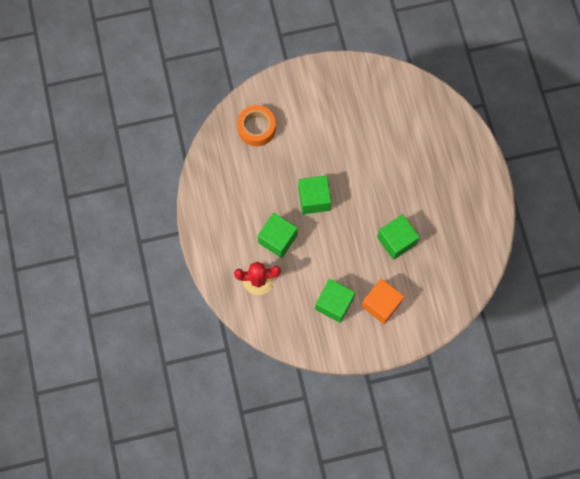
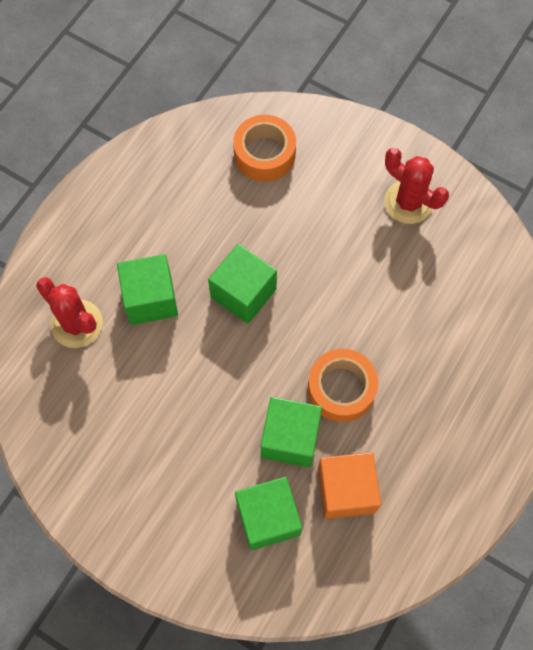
camera: 45 degrees right, 5 degrees down
green cube [315,279,355,323] -> green cube moved to [235,477,302,551]
orange cube [361,279,404,324] -> orange cube moved to [318,452,381,519]
none -> orange tape [308,349,378,422]
none -> red cactus [384,148,449,224]

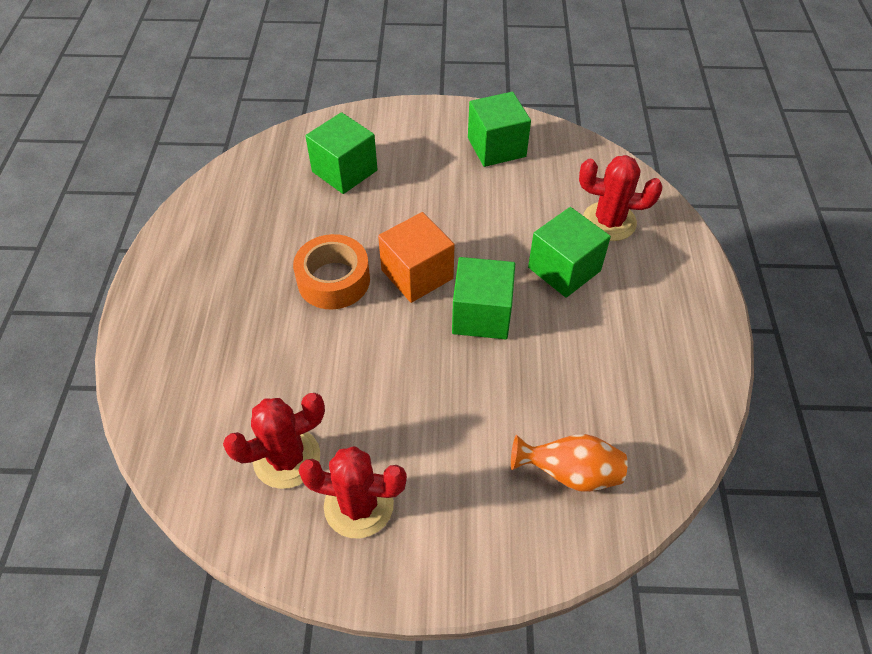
camera: 150 degrees right, 15 degrees down
orange tape [233,115,296,182] -> orange vase [511,434,628,492]
green cube [261,397,322,467] -> green cube moved to [468,92,531,167]
orange cube [318,452,381,519] -> orange cube moved to [378,212,455,303]
none -> red cactus [223,393,325,489]

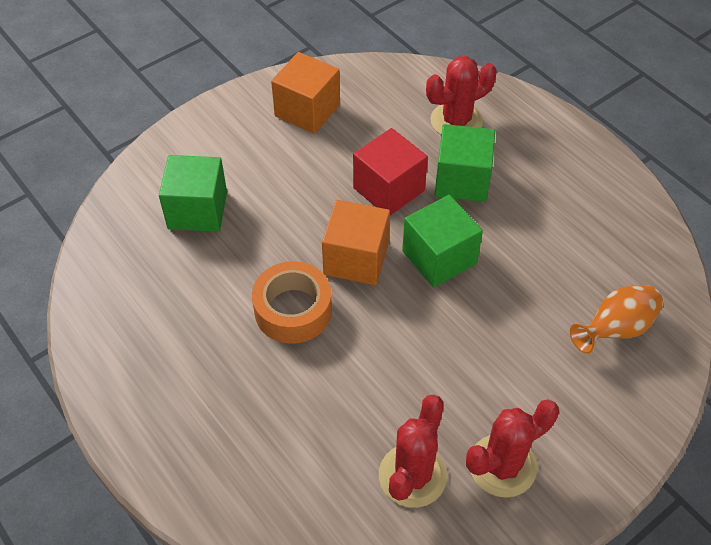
camera: 40 degrees left, 0 degrees up
green cube [468,92,531,167] -> orange cube [271,52,340,134]
none -> red cube [353,128,428,215]

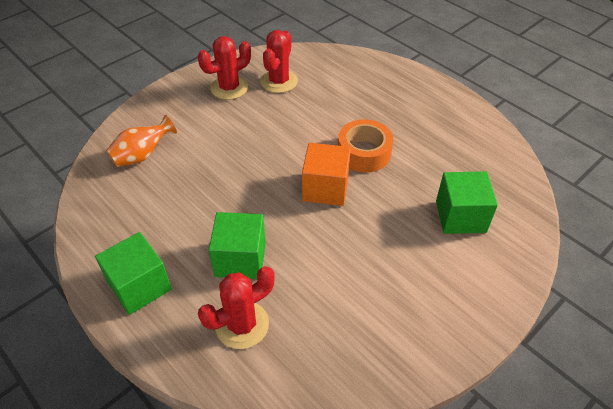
camera: 175 degrees right, 5 degrees down
orange cube [271,52,340,134] -> none
red cube [353,128,428,215] -> none
green cube [402,195,483,287] -> green cube moved to [95,232,172,315]

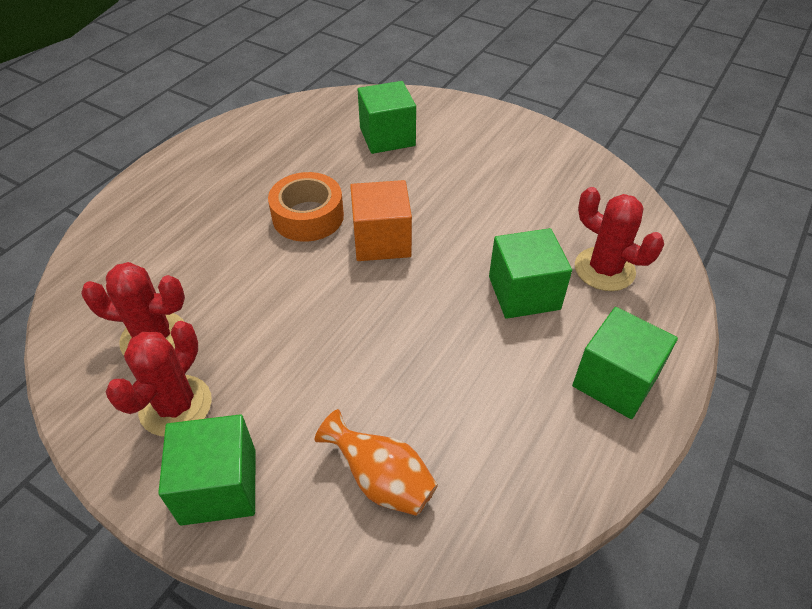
camera: 105 degrees left, 0 degrees up
red cactus [198,36,251,100] -> red cactus turned 75 degrees clockwise [105,321,212,437]
none -> green cube [158,414,256,526]

